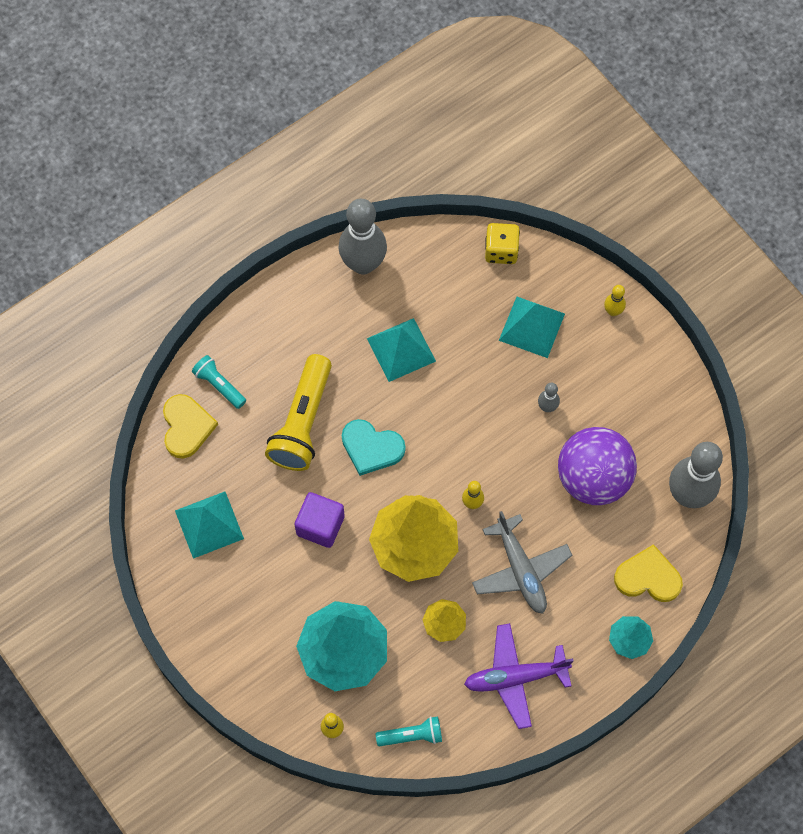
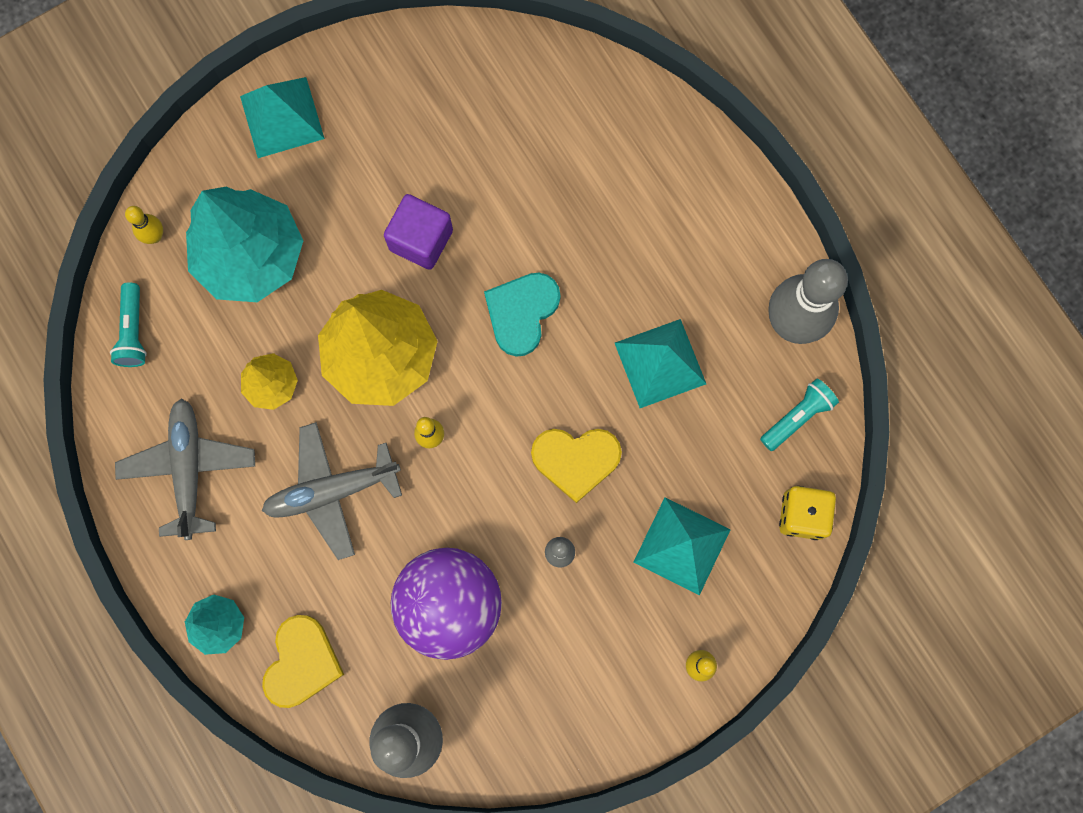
camera: 95 degrees right, 10 degrees up
yellow heart [163,394,218,459] -> yellow heart moved to [531,429,622,503]
turquoise pyramid [175,492,244,559] -> turquoise pyramid moved to [240,77,325,158]
turquoise flashlight [192,355,246,409] -> turquoise flashlight moved to [760,379,839,451]
yellow flashlight [265,354,332,471] -> none
purple plane [464,623,573,729] -> grey plane [115,398,255,540]

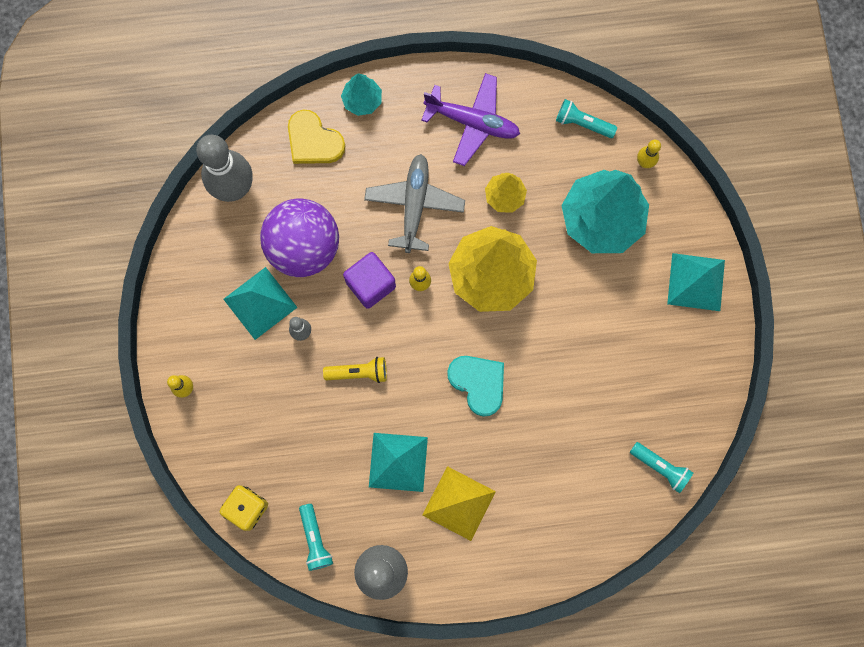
camera: 115 degrees right, 0 degrees up
grey plane [115,398,255,540] -> purple plane [421,73,520,166]
purple cube [384,194,453,270] -> purple cube moved to [343,252,396,309]
yellow heart [531,429,622,503] -> yellow flashlight [323,357,387,383]
turquoise pyramid [633,497,731,596] -> turquoise pyramid moved to [223,267,298,340]
none -> yellow pyramid [422,466,496,541]
none -> turquoise flashlight [630,442,693,493]

